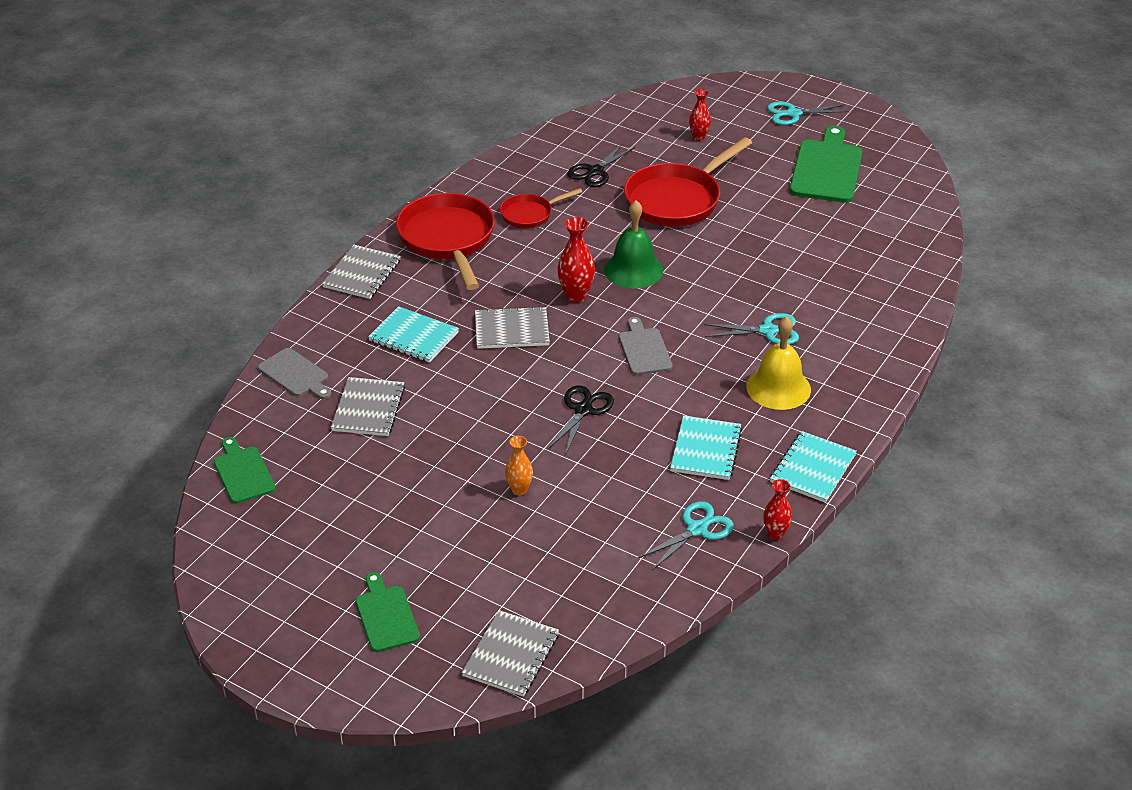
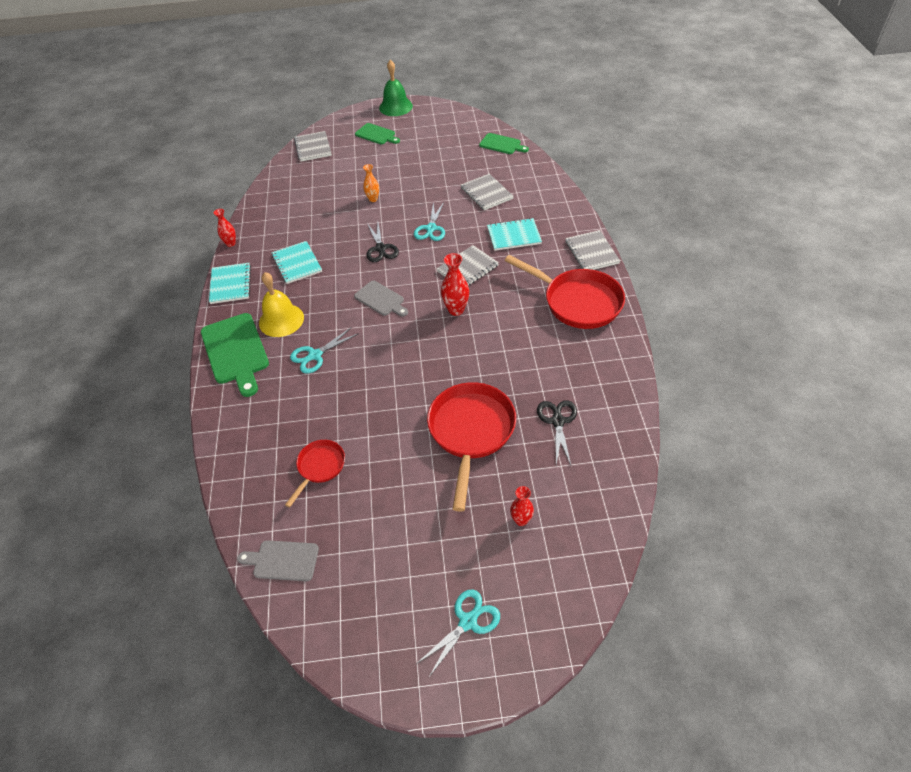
camera: 145 degrees right, 10 degrees up
grey cutting board [258,348,331,399] -> grey cutting board moved to [237,540,319,581]
red pan [500,188,582,228] -> red pan moved to [285,440,345,507]
green bell [604,200,663,289] -> green bell moved to [379,60,413,116]
turquoise scissors [638,501,734,570] -> turquoise scissors moved to [414,202,445,241]
green cutting board [790,126,862,203] -> green cutting board moved to [201,313,269,397]

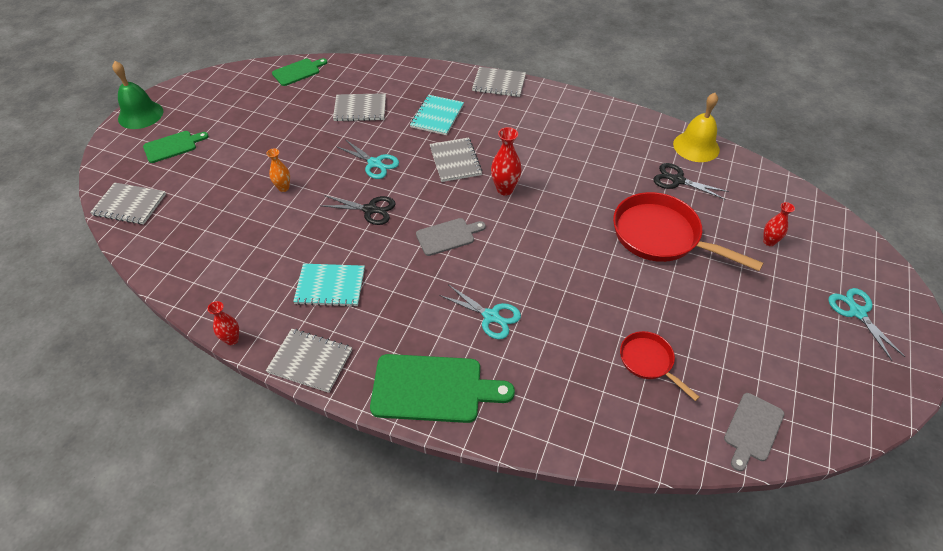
camera: 65 degrees left, 0 degrees up
turquoise notebook [209,263,251,304] -> grey notebook [266,329,352,393]
yellow bell [259,272,304,337] -> yellow bell moved to [673,93,720,162]
turquoise scissors [290,327,359,374] -> turquoise scissors turned 45 degrees counterclockwise [439,284,521,339]
red pan [505,255,625,329] -> none

